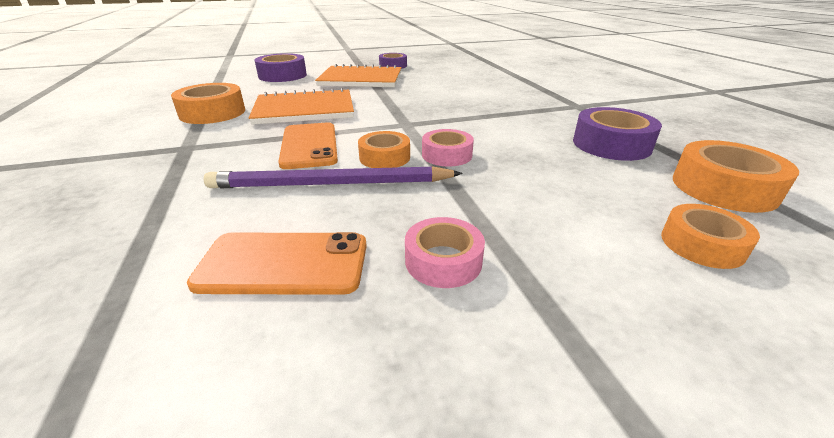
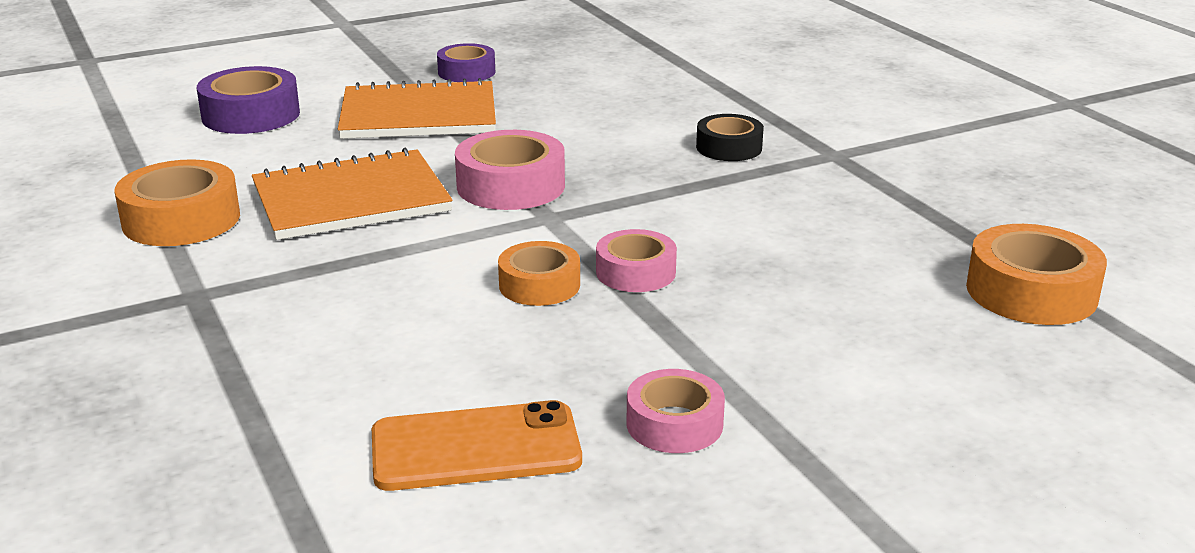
camera: 10 degrees left, 5 degrees down
purple pencil [204,166,463,188] -> none
orange phone [278,123,338,169] -> none
purple tape [573,107,662,161] -> none
orange tape [661,204,760,269] -> none
none -> pink tape [455,130,565,210]
none -> black tape [696,114,764,161]

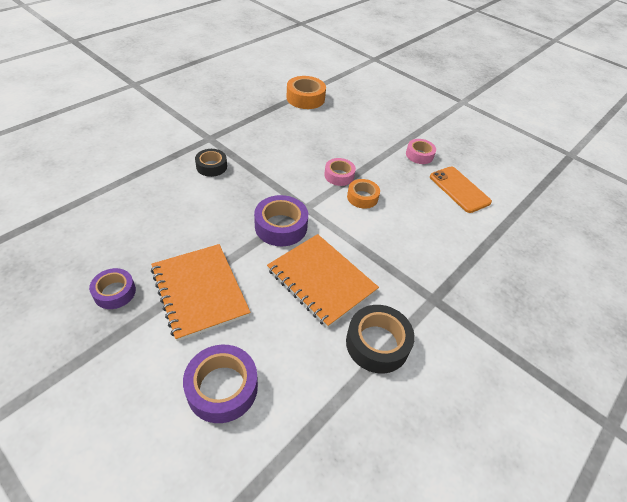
camera: 115 degrees left, 20 degrees up
orange tape [114,159,240,246] -> black tape [346,305,415,373]
pink tape [455,130,565,210] -> purple tape [254,195,308,246]

